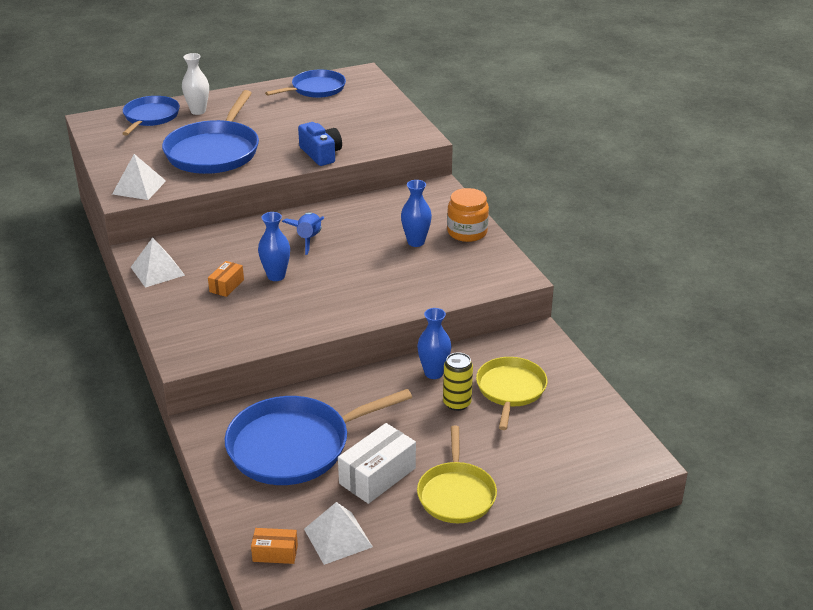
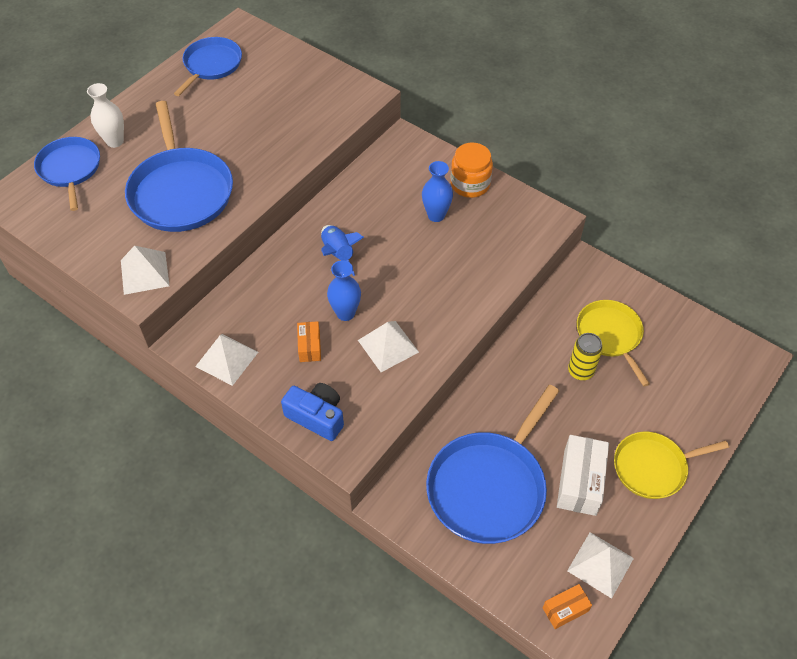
camera: 30 degrees left, 20 degrees up
blue camera [298,122,342,166] -> blue camera moved to [281,383,344,441]
blue vase [417,308,451,379] -> none
yellow pan [417,425,497,523] -> yellow pan turned 105 degrees clockwise [614,432,729,499]
none -> white pyramid [358,321,419,372]

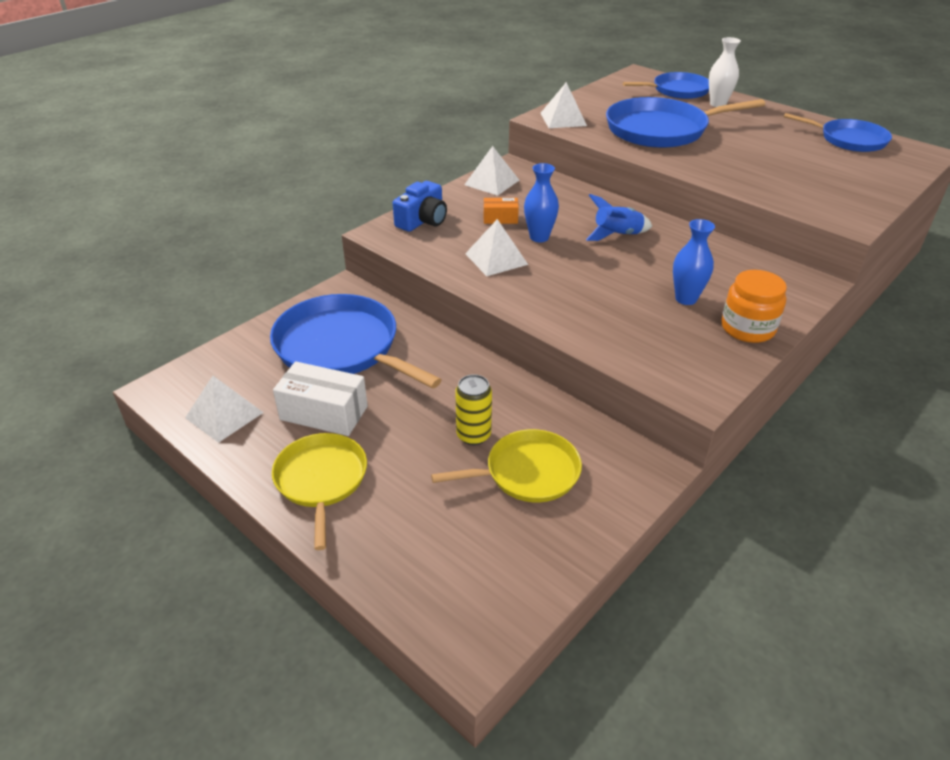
camera: 95 degrees right, 15 degrees down
orange box [543,584,592,629] -> none

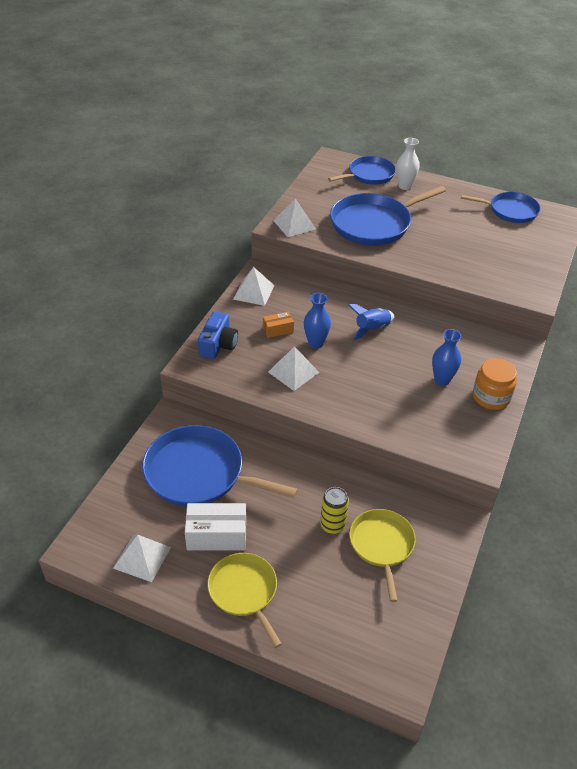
camera: 20 degrees left, 5 degrees up
yellow pan [431,429,582,502] -> yellow pan turned 60 degrees counterclockwise [349,509,416,602]

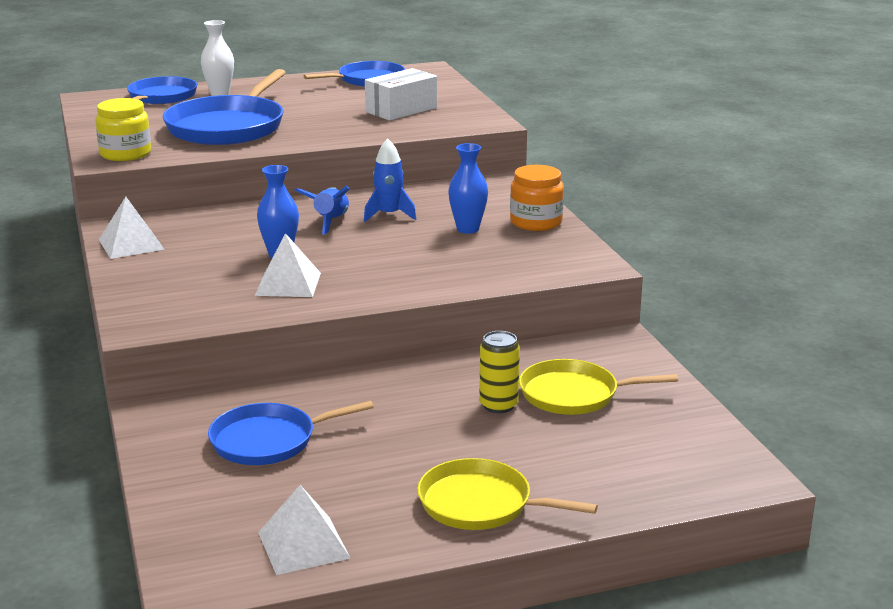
camera: 40 degrees left, 20 degrees down
blue pan [142,425,298,507] -> blue pan [208,401,374,465], size x0.62
white box [185,503,246,550] -> white box moved to [365,68,437,121]
blue camera [198,311,238,359] -> none
orange box [263,312,294,338] -> none
white pyramid [273,198,316,237] -> yellow jar [95,98,151,161]
yellow pan [349,509,416,602] -> yellow pan turned 45 degrees counterclockwise [519,359,678,415]
none -> blue rocket [364,138,417,222]

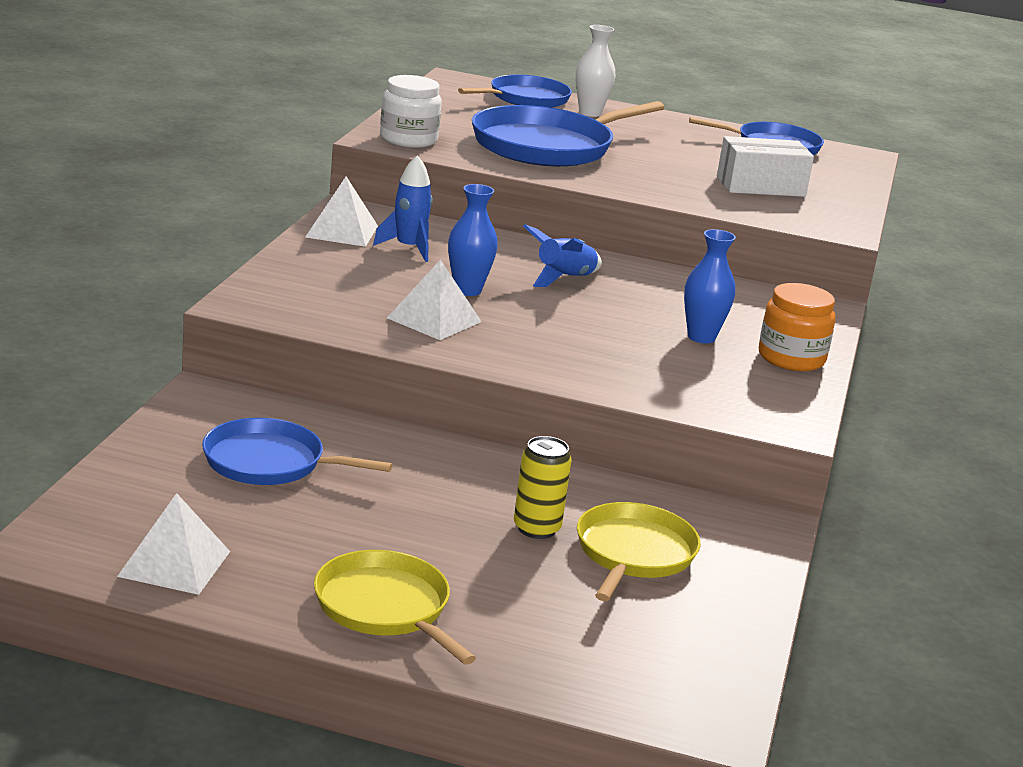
camera: 30 degrees right, 0 degrees up
yellow jar [95,98,151,161] -> white jar [380,75,442,148]
blue rocket [364,138,417,222] -> blue rocket moved to [373,155,433,262]
yellow pan [519,359,678,415] -> yellow pan turned 75 degrees clockwise [577,502,701,601]

